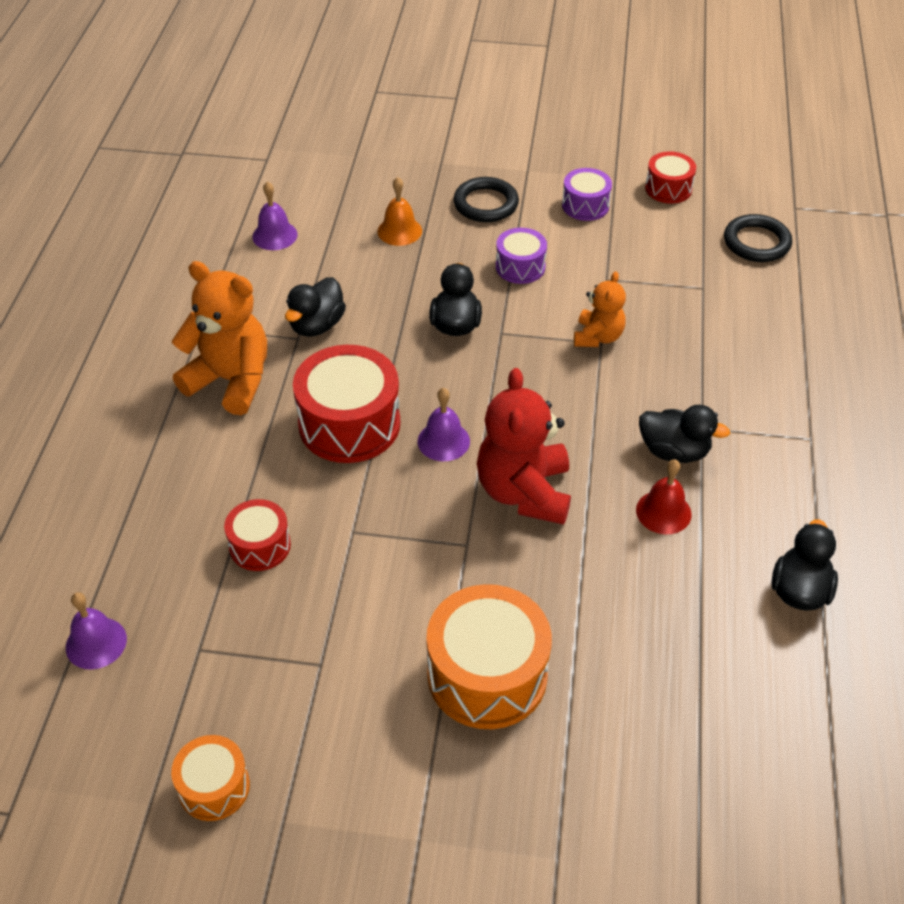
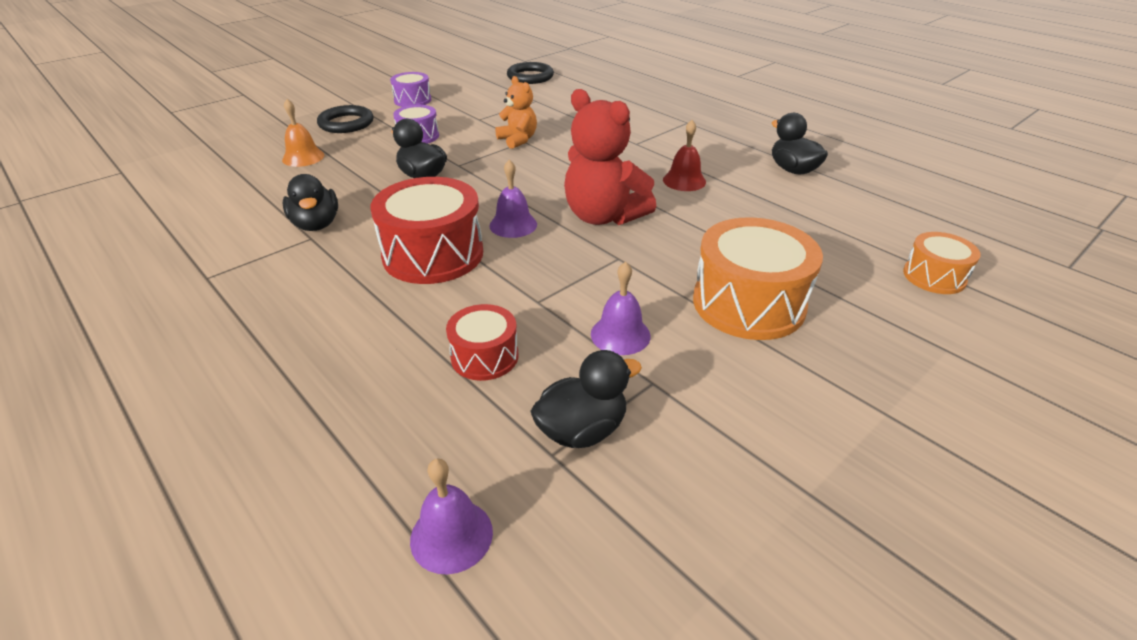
camera: 50 degrees left, 10 degrees down
orange drum [171,735,250,821] -> orange drum moved to [903,232,981,294]
orange teddy bear [172,261,267,415] -> none
purple bell [252,181,298,250] -> purple bell moved to [591,262,651,355]
black duck [639,405,730,463] -> black duck moved to [530,350,642,448]
red drum [645,151,696,204] -> none

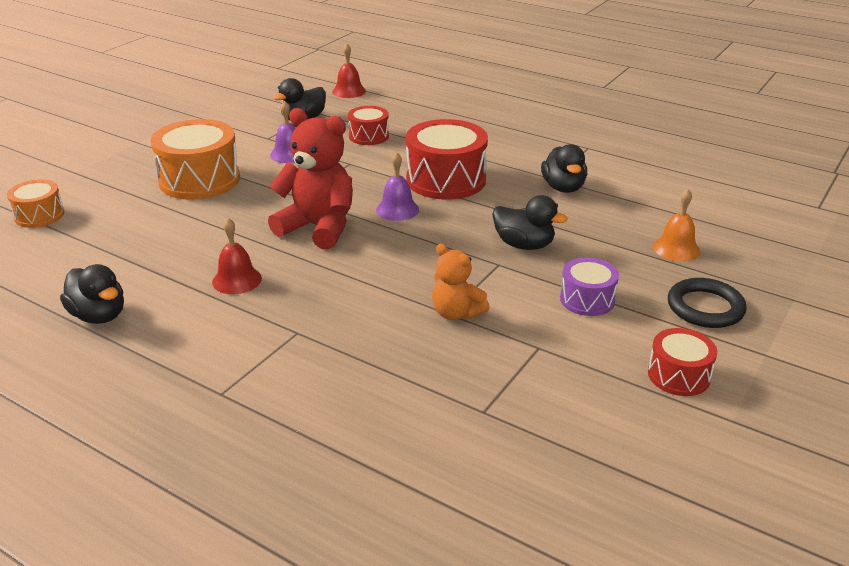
camera: 165 degrees right, 5 degrees down
black duck [283,174,338,231] -> black duck turned 150 degrees counterclockwise [541,144,587,193]
purple drum [390,72,431,107] -> red drum [648,328,717,396]
purple bell [410,458,493,574] -> red bell [332,43,366,98]
black ring [507,62,554,84] -> none

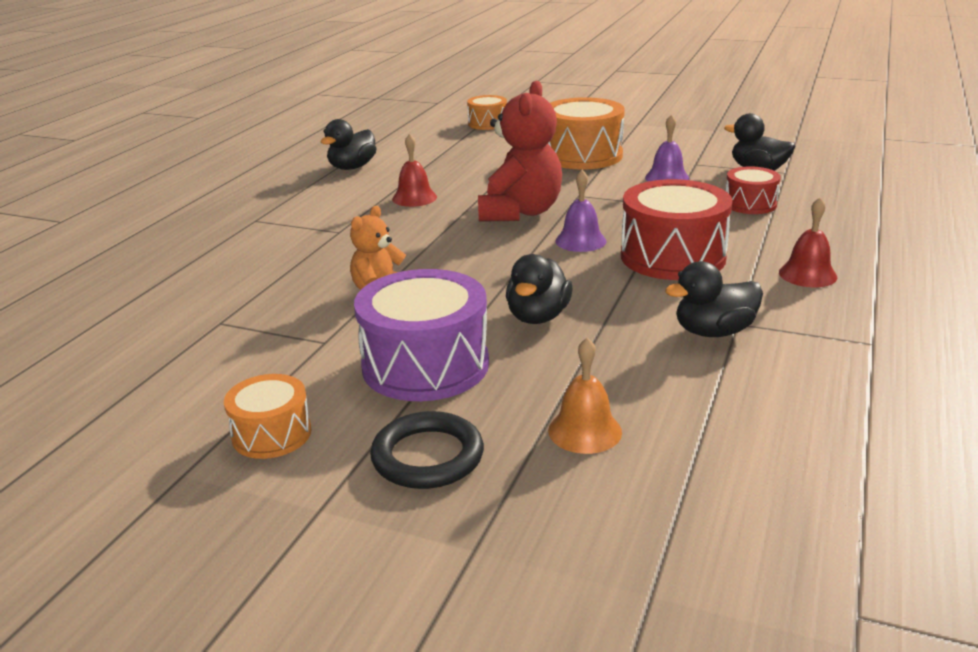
camera: 80 degrees right, 5 degrees down
red bell [332,43,366,98] -> red bell moved to [779,198,837,287]
purple drum [560,257,619,316] -> purple drum [354,269,489,401], size x1.81
red drum [648,328,717,396] -> orange drum [224,374,312,459]

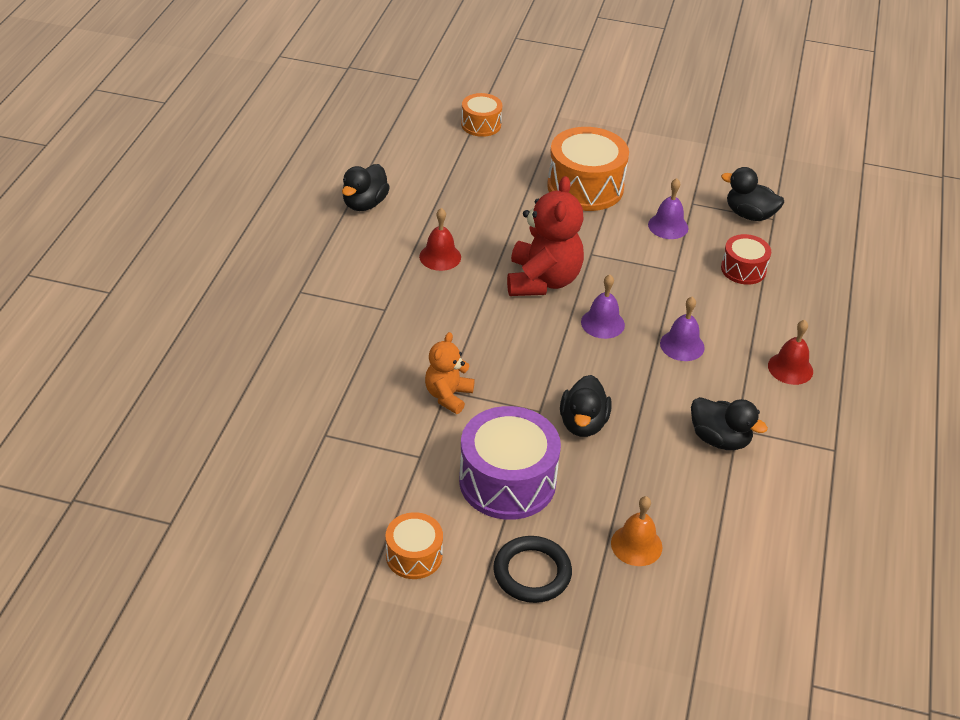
camera: 10 degrees left, 15 degrees up
red drum [621,179,733,280] -> purple bell [660,297,705,361]
black duck [665,261,763,337] -> black duck turned 120 degrees counterclockwise [691,397,768,450]

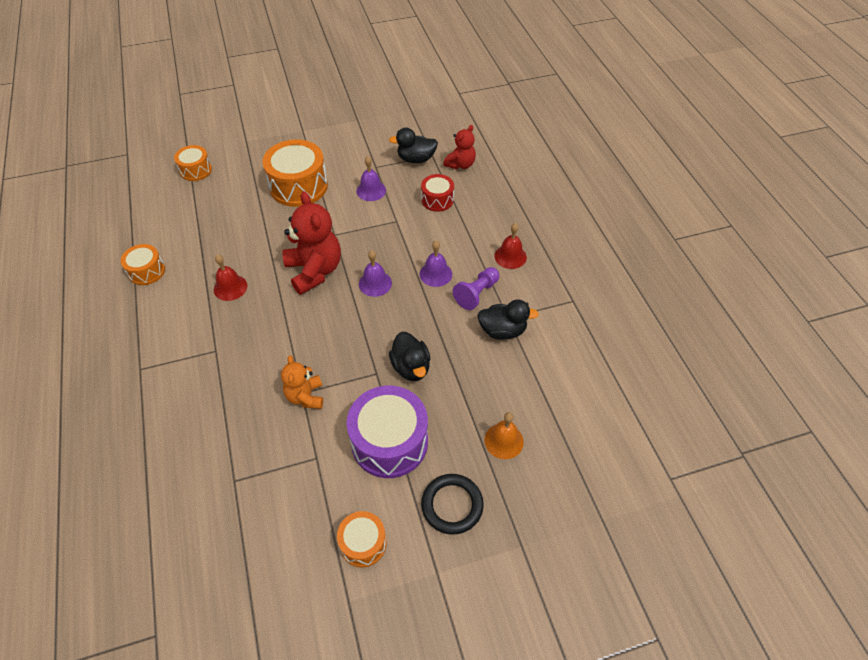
camera: 30 degrees left, 10 degrees up
black duck [342,164,390,211] -> orange drum [121,244,165,285]
none -> red teddy bear [443,125,476,170]
none -> purple pawn [453,267,499,310]

